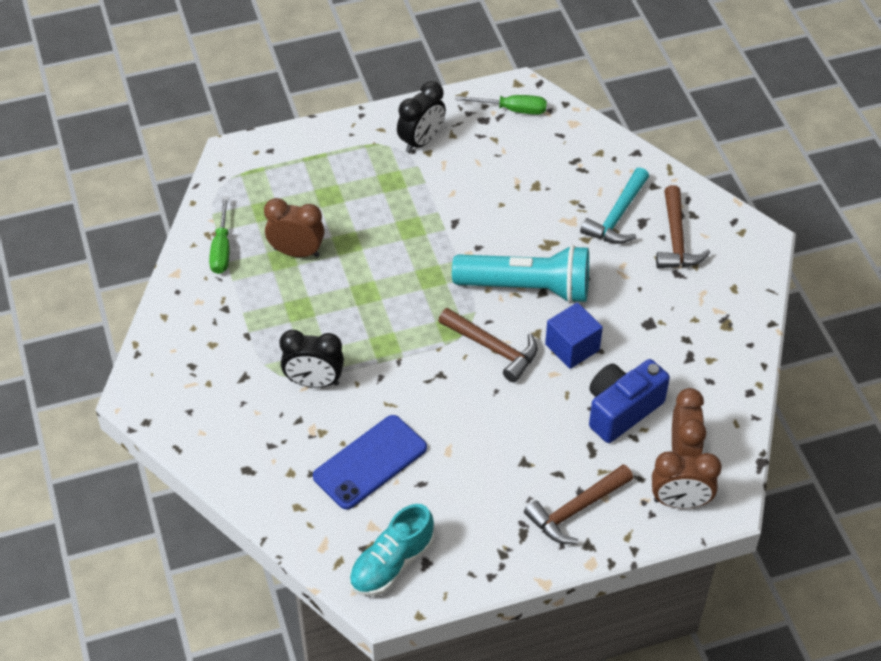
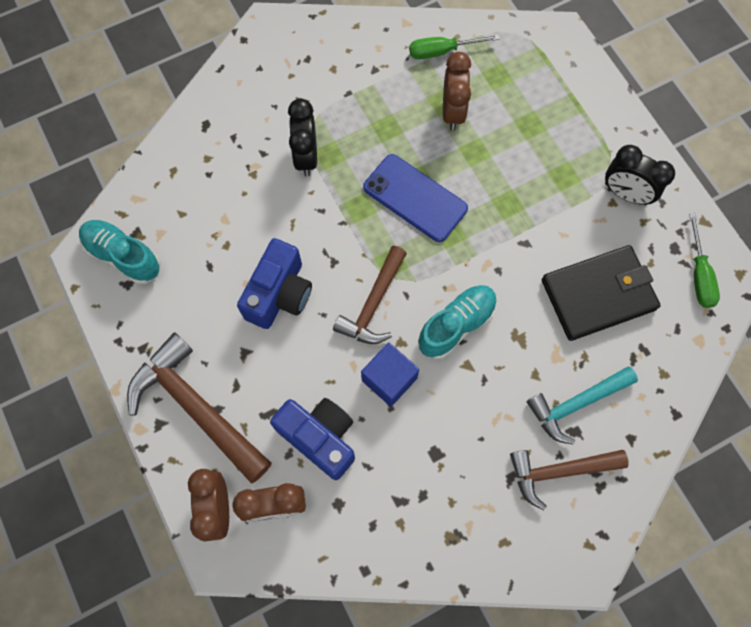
camera: 80 degrees right, 20 degrees up
blue phone [313,415,427,510] -> blue phone moved to [363,154,468,242]
turquoise flashlight [452,245,589,304] -> turquoise shoe [418,285,497,359]
brown hammer [524,464,633,544] -> brown hammer [127,332,272,484], size x1.52
turquoise hammer [580,167,649,244] -> turquoise hammer turned 45 degrees counterclockwise [526,367,638,445]
none -> blue camera [237,238,312,329]
none -> black wallet [542,245,661,341]

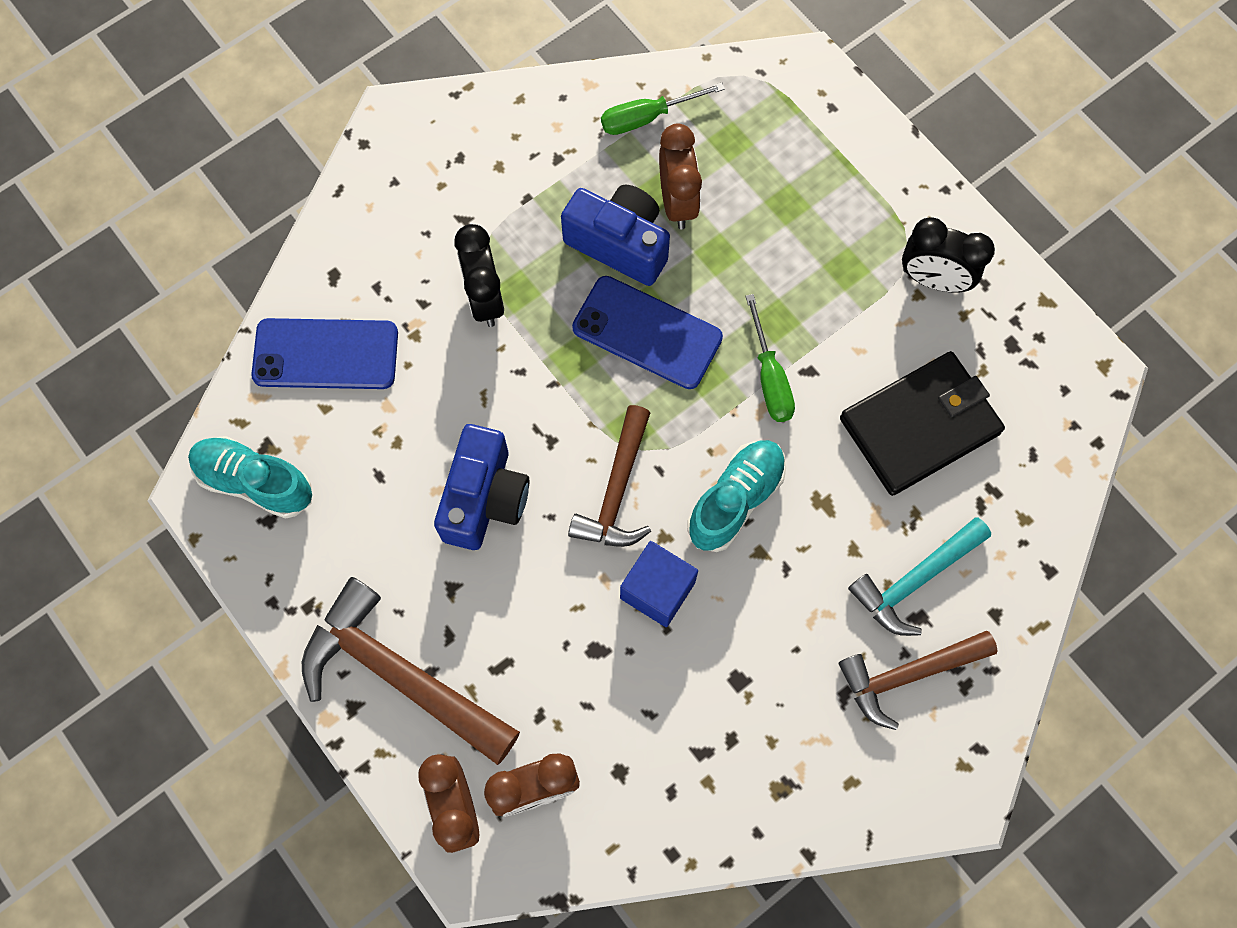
camera: 10 degrees left, 0 degrees up
blue camera [270,398,355,480] -> blue camera moved to [561,185,670,286]
green screwdriver [689,213,720,308] -> green screwdriver moved to [745,294,795,422]
none -> blue phone [251,318,398,389]

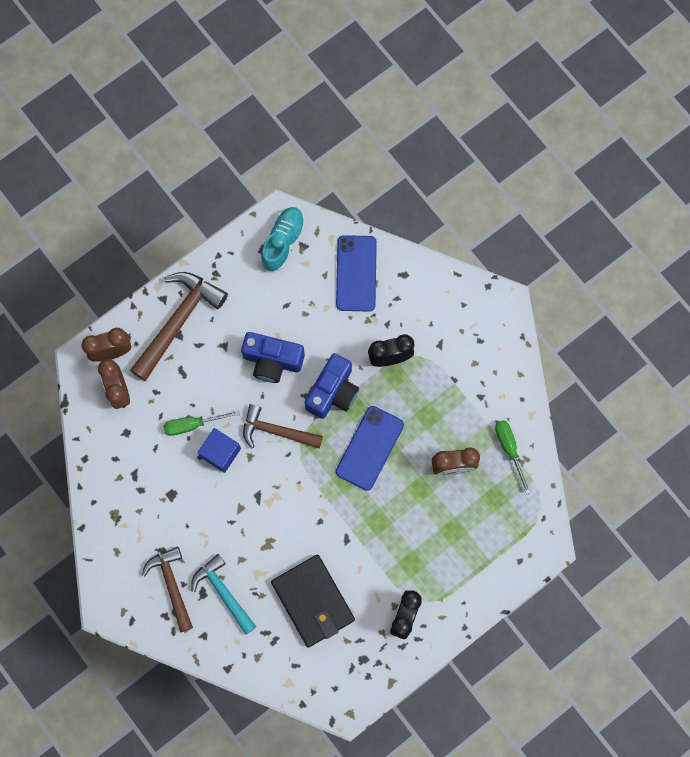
camera: 90 degrees right, 5 degrees up
blue camera [561,185,670,286] -> blue camera moved to [305,353,359,419]
turquoise shoe [687,440,786,552] -> none
green screwdriver [745,294,795,422] -> green screwdriver moved to [163,411,240,436]

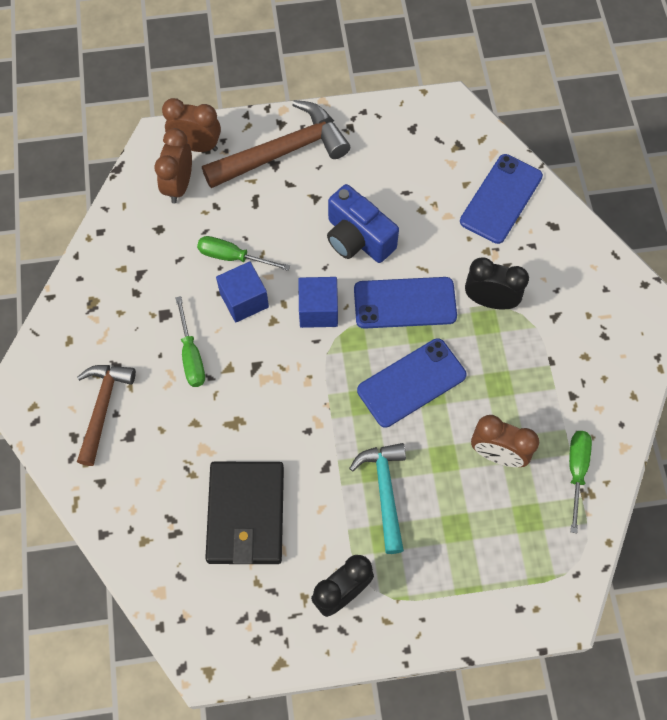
camera: 30 degrees right, 10 degrees down
turquoise hammer [191,554,257,635] -> turquoise hammer moved to [349,443,406,554]
brown hammer [243,404,323,448] -> blue cube [298,277,338,328]
turquoise shoe [261,207,305,271] -> none
blue camera [305,353,359,419] -> blue phone [354,277,457,329]
none -> green screwdriver [175,296,205,387]

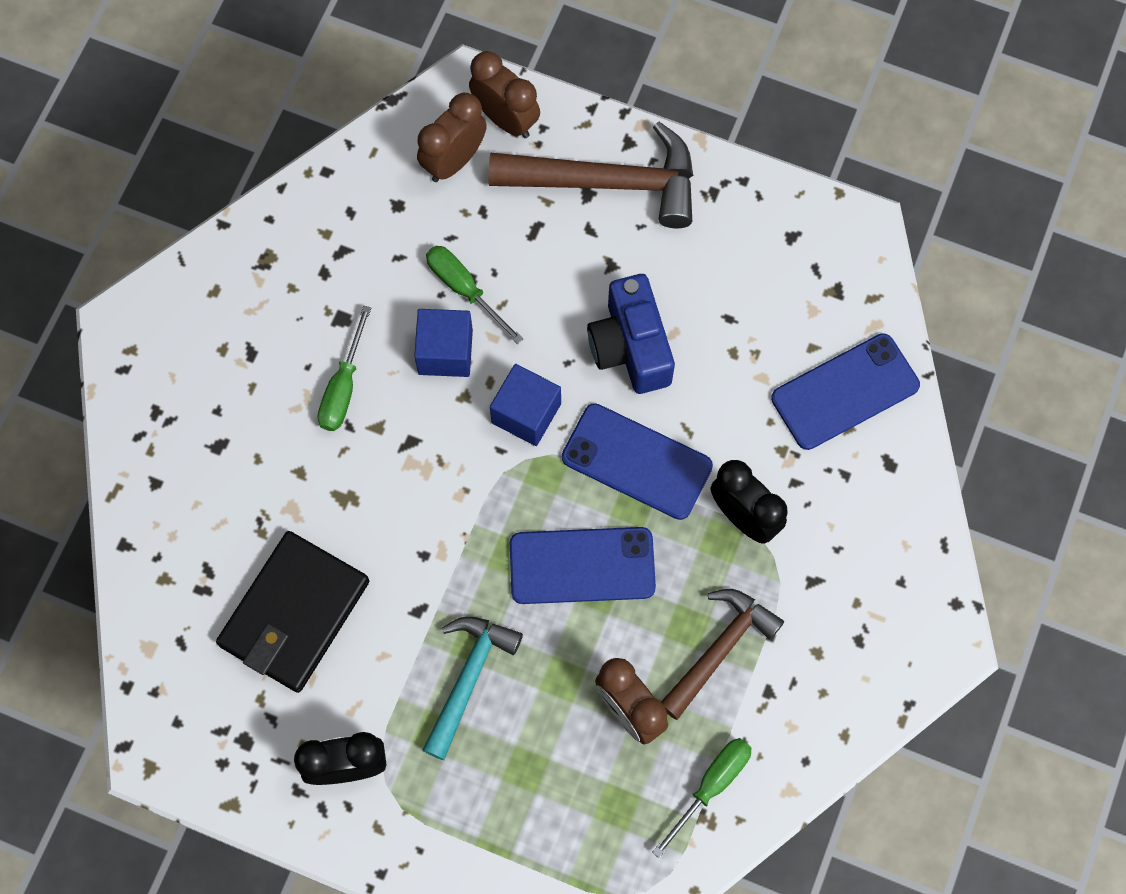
camera: 30 degrees right, 5 degrees up
brown hammer [77,365,136,466] -> brown hammer moved to [661,589,784,720]

